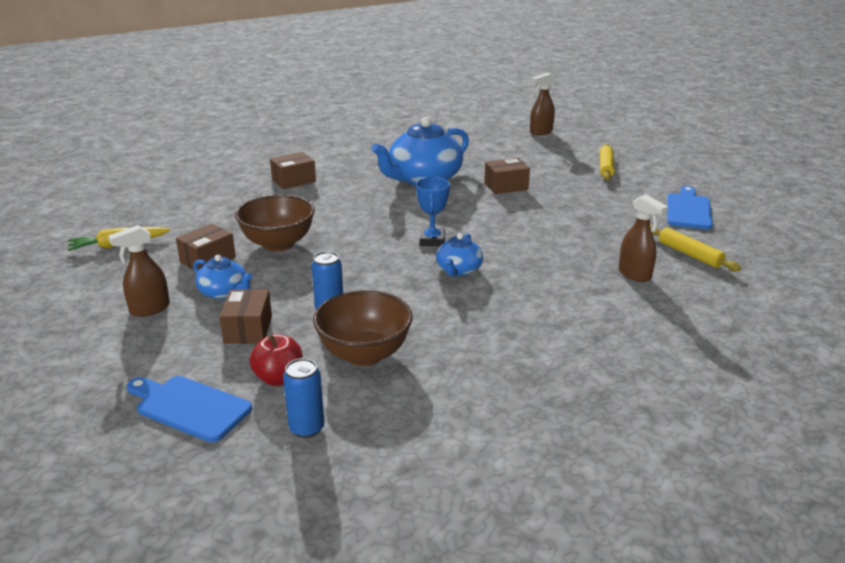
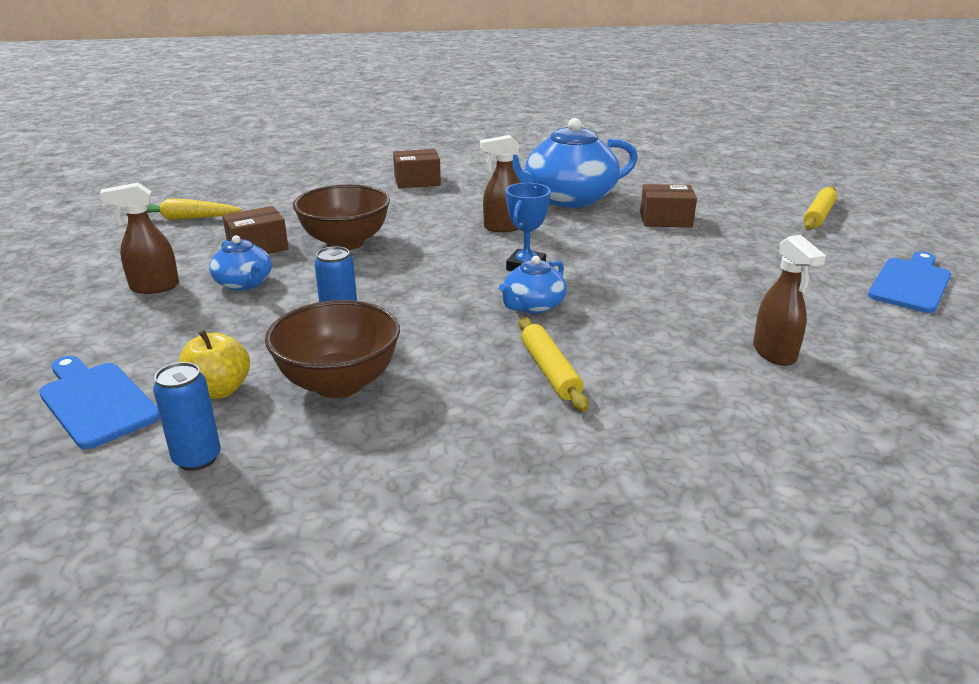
camera: 20 degrees right, 0 degrees up
brown box [219,289,272,344] -> none
red apple [250,334,303,386] -> yellow apple [179,330,250,399]
brown spray bottle [530,73,555,135] -> brown spray bottle moved to [480,135,521,232]
yellow rolling pin [650,225,741,271] -> yellow rolling pin moved to [518,317,589,412]

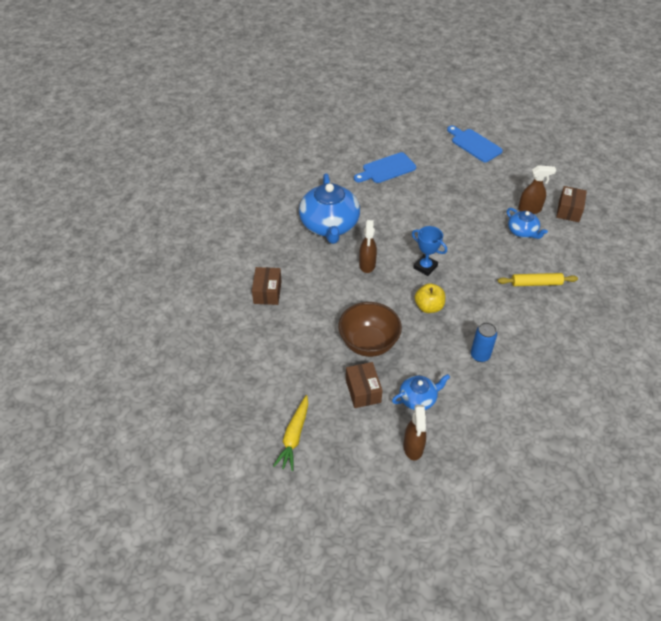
camera: 75 degrees left, 20 degrees up
blue cutting board [39,356,160,449] -> blue cutting board moved to [354,152,416,183]
blue can [153,362,221,471] -> none
yellow apple [179,330,250,399] -> yellow apple moved to [415,283,445,313]
brown bowl [265,300,400,398] -> none
blue teapot [499,256,567,314] -> blue teapot moved to [507,208,548,239]
brown box [640,184,697,227] -> brown box moved to [556,186,587,222]
yellow rolling pin [804,186,837,230] -> none

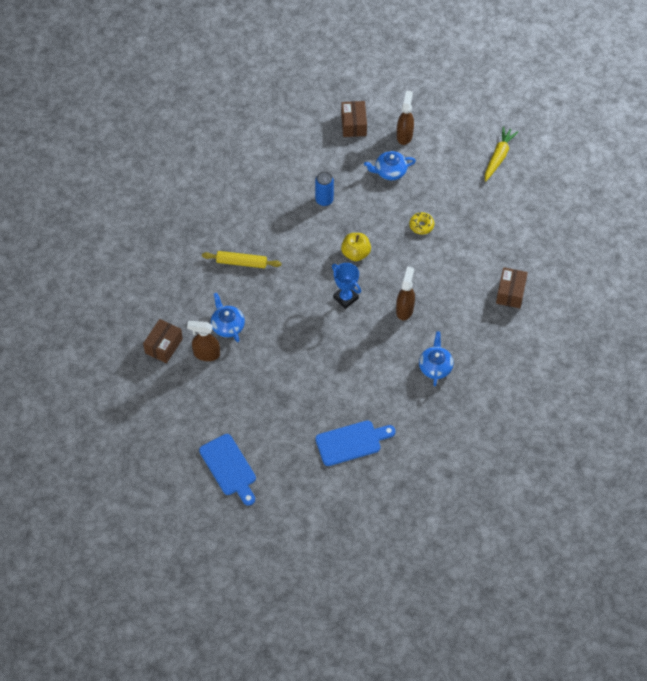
camera: 170 degrees left, 10 degrees up
blue teapot [299,173,360,244] -> blue teapot [419,331,453,386], size x0.51
brown bowl [339,302,402,357] -> yellow donut [409,212,434,235]
brown box [346,362,383,408] -> brown box moved to [341,101,367,137]

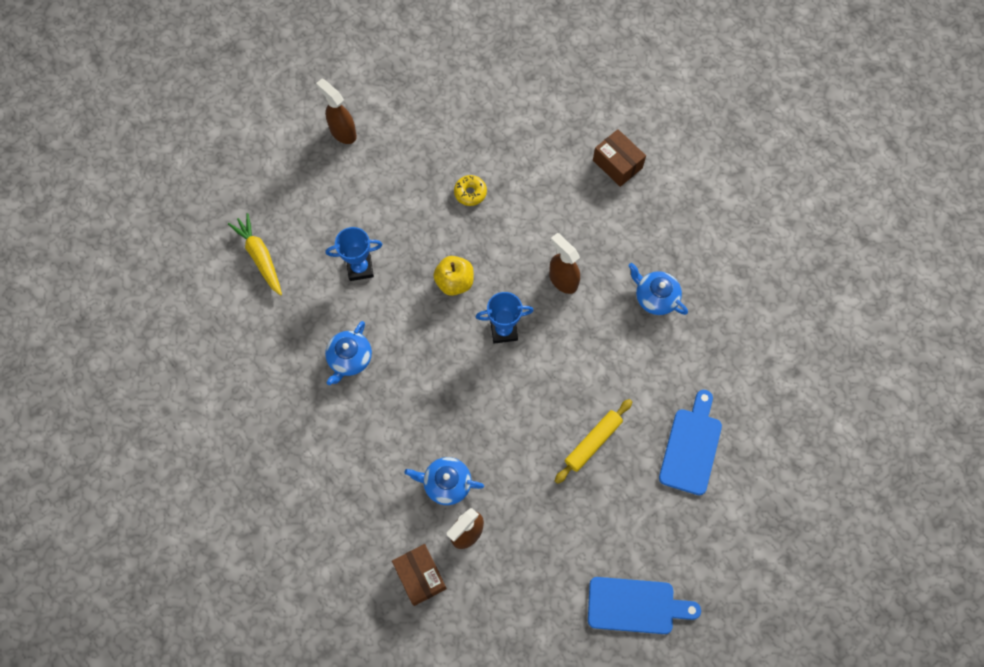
camera: 55 degrees left, 10 degrees up
yellow rolling pin [202,251,281,268] -> yellow rolling pin moved to [555,399,633,484]
blue can [315,171,334,206] -> blue trophy [326,227,382,281]
brown box [341,101,367,137] -> none
blue teapot [364,151,416,180] -> blue teapot moved to [325,321,372,385]
yellow carrot [485,126,518,182] -> yellow carrot moved to [228,213,282,296]

